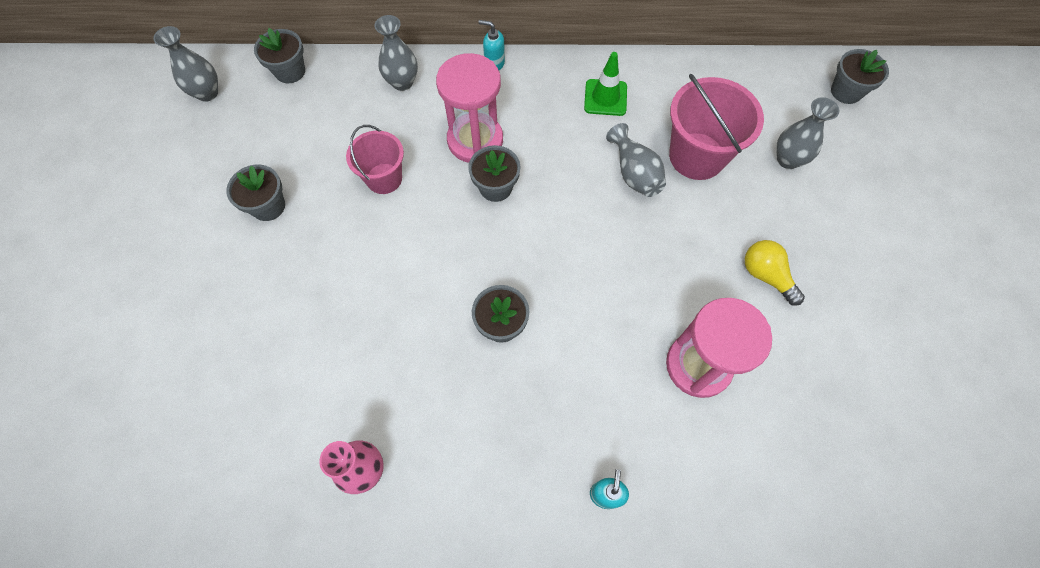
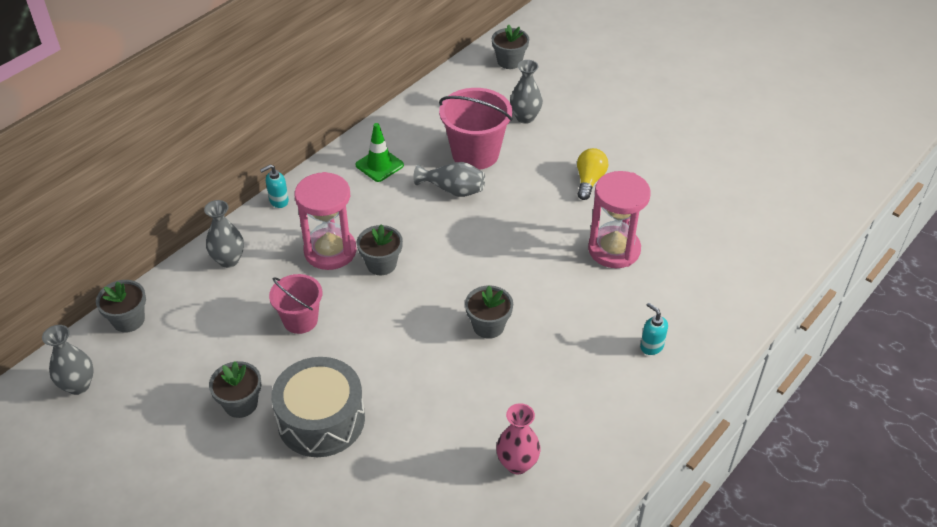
camera: 50 degrees left, 20 degrees down
yellow light bulb [745,240,805,306] -> yellow light bulb turned 105 degrees clockwise [577,148,609,200]
none -> grey drum [271,357,365,457]

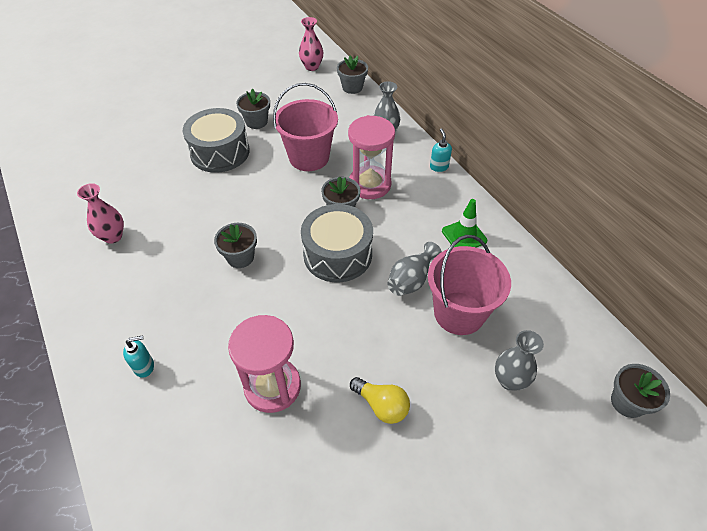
camera: 110 degrees right, 5 degrees up
grey vase [42,325,94,395] -> pink vase [299,17,323,71]
pink bucket [269,274,322,334] -> pink bucket [273,83,338,171], size x1.58
none -> grey drum [301,204,373,282]

